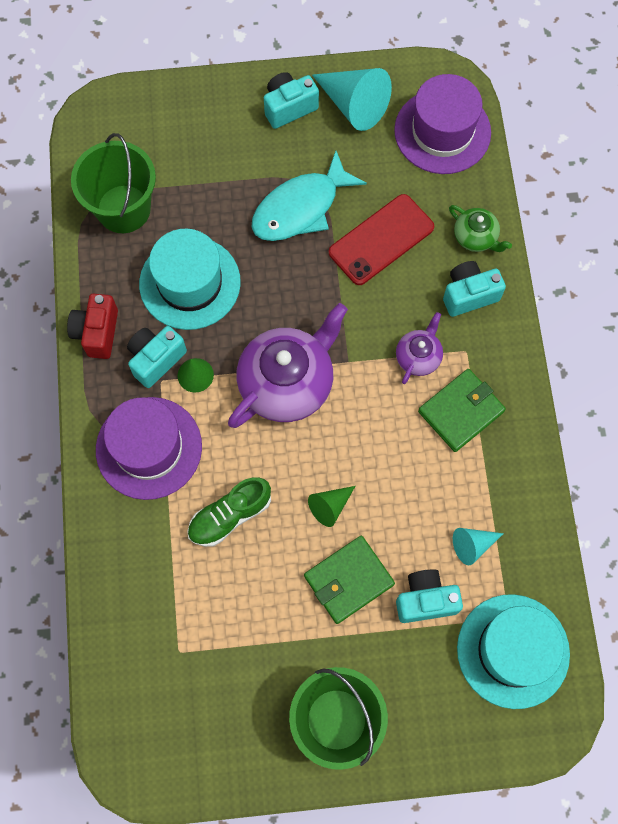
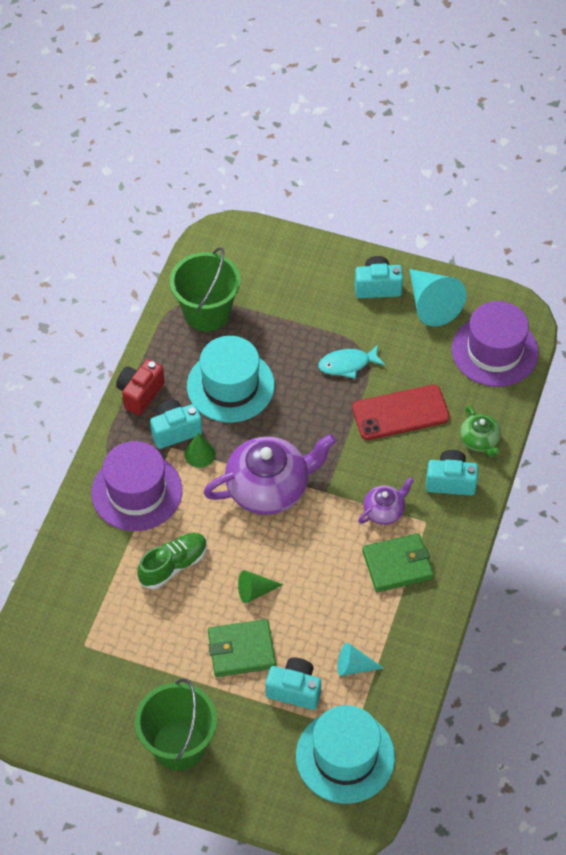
camera: 25 degrees right, 15 degrees down
green shoe [187,477,271,547] -> green shoe turned 150 degrees clockwise [137,533,207,589]
turquoise fish [251,151,367,241] -> turquoise fish [318,345,385,379], size x0.61

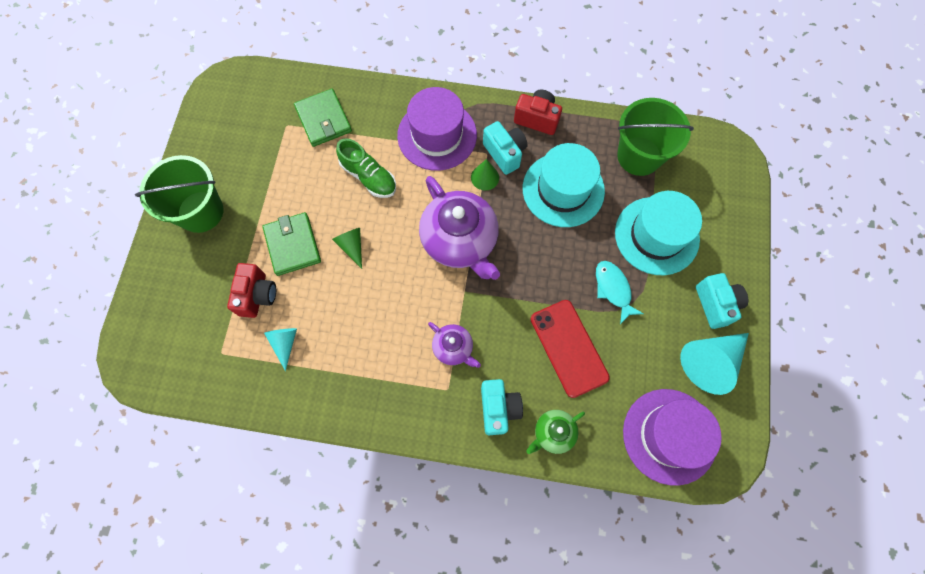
camera: 80 degrees right, 15 degrees up
turquoise camera [266,657,321,710] -> red camera [227,263,276,318]
turquoise hat [296,705,395,803] -> turquoise hat moved to [615,191,702,275]
green wallet [362,533,434,592] -> green wallet moved to [294,89,352,147]

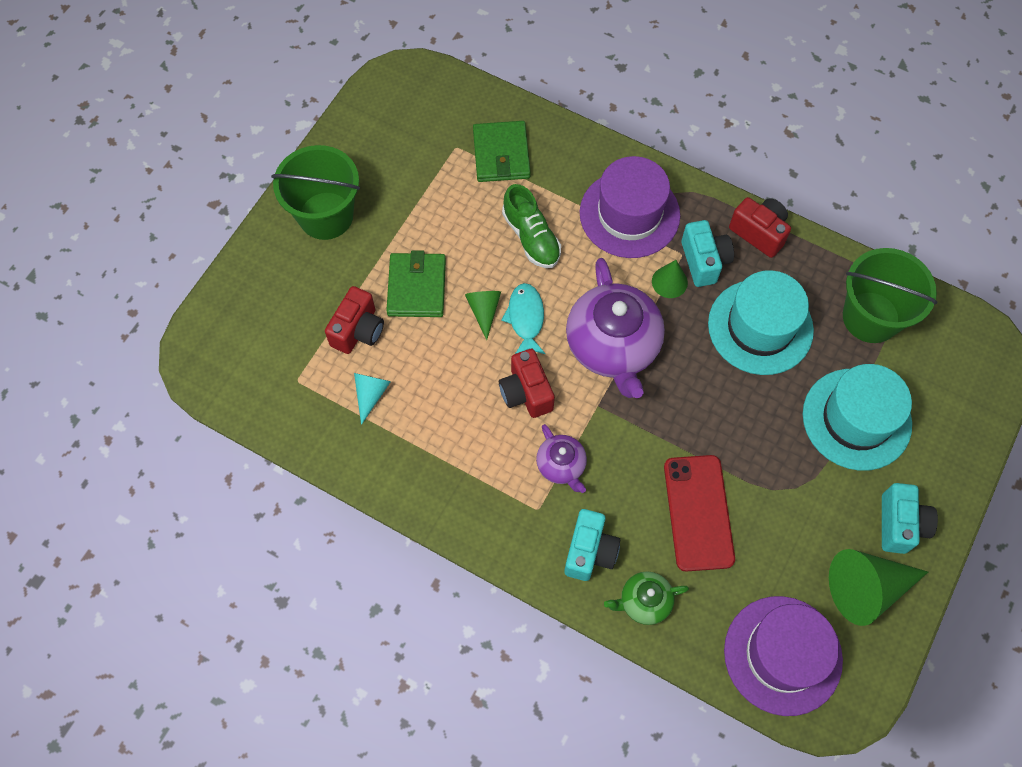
camera: 20 degrees right, 5 degrees down
turquoise fish [596,261,644,324] -> turquoise fish moved to [501,283,546,354]
turquoise cone [680,333,749,395] -> green cone [829,549,928,626]
none -> red camera [499,349,555,418]

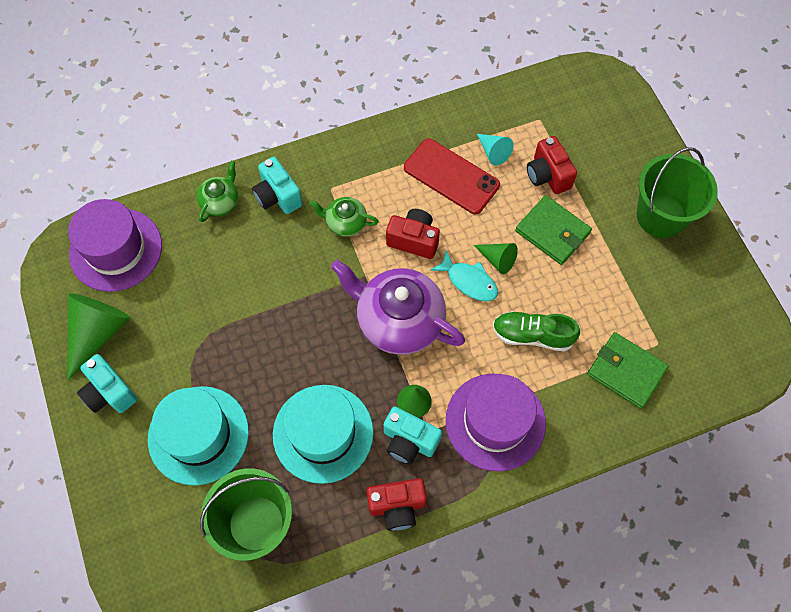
camera: 130 degrees right, 0 degrees up
purple teapot [536,424,587,493] -> green teapot [309,197,379,237]
red phone [664,455,735,572] -> red phone moved to [404,138,500,214]

